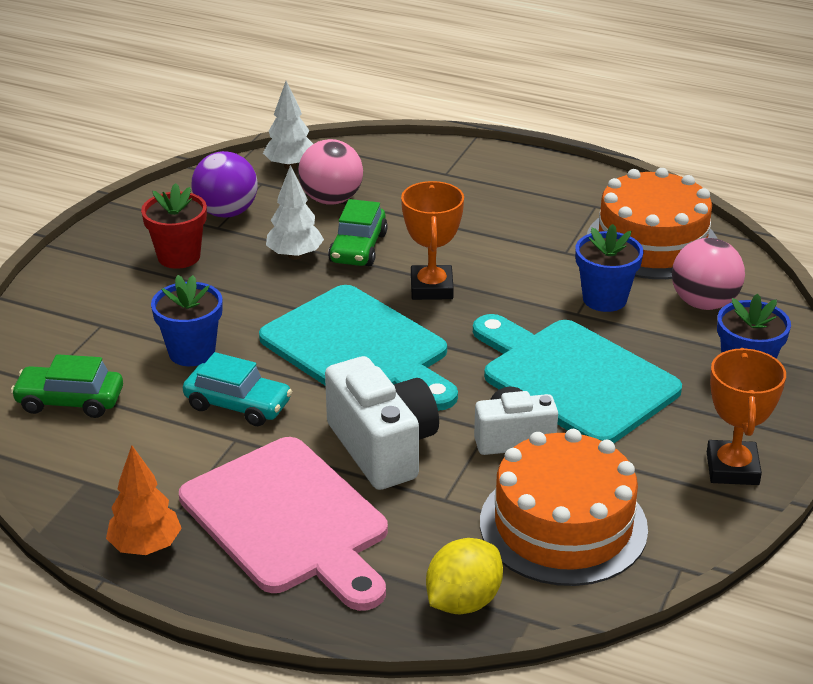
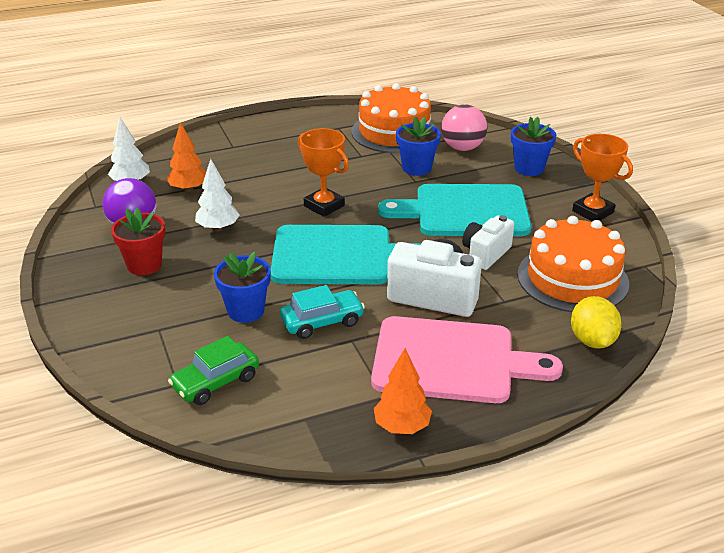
camera: 45 degrees left, 0 degrees up
pink ball [298,139,363,205] -> orange tree [166,122,206,192]
green car [328,199,388,266] -> none

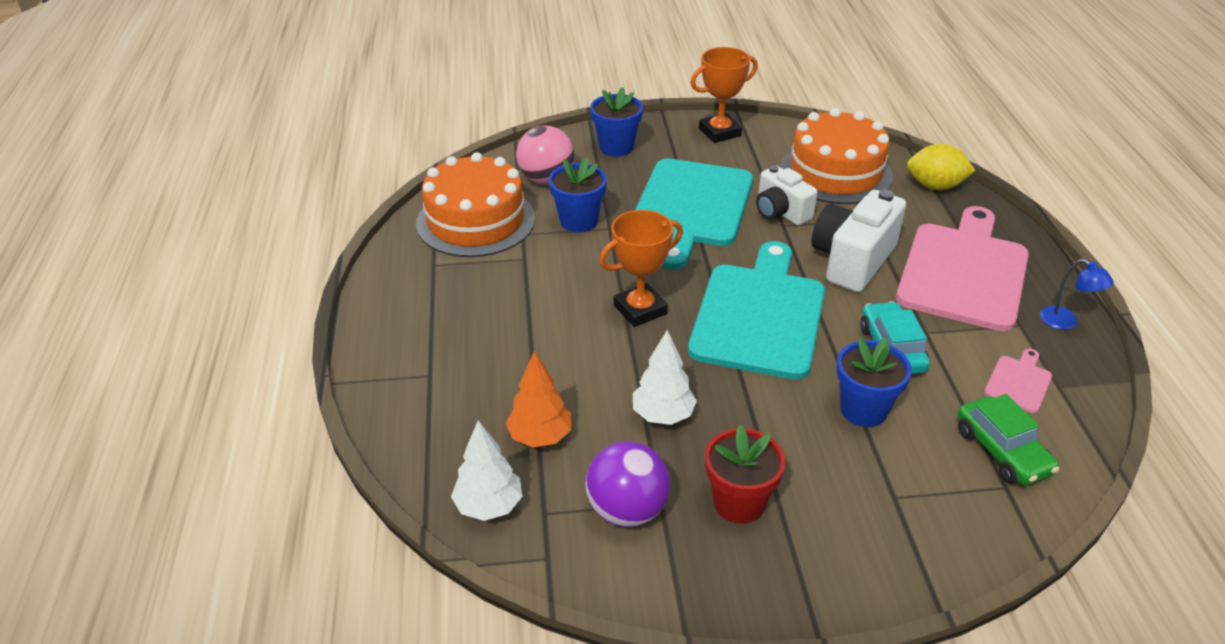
camera: 75 degrees left, 5 degrees up
orange tree [374,348,432,434] -> blue lamp [1040,259,1114,330]
none -> pink cutting board [984,349,1052,413]

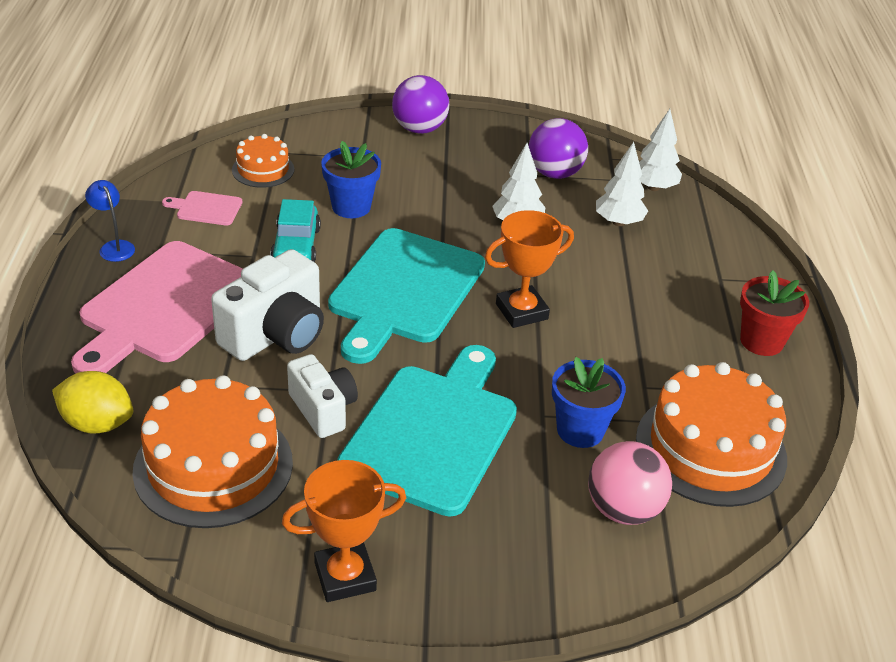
camera: 175 degrees left, 0 degrees up
orange tree [506,351,571,447] -> white tree [596,142,648,226]
blue flower pot [590,87,643,157] -> none
red flower pot [705,425,785,524] -> red flower pot moved to [740,270,809,356]
green car [958,394,1060,485] -> orange cake [232,134,294,188]
pink cutting board [984,349,1052,413] -> pink cutting board turned 60 degrees clockwise [162,191,242,226]
none -> purple ball [392,75,449,134]

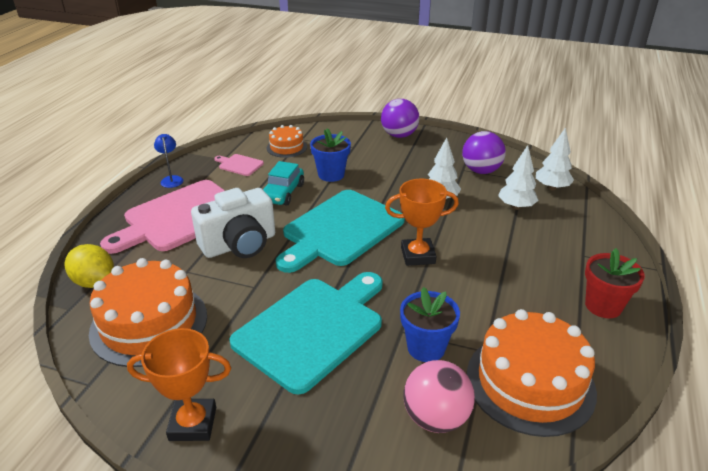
camera: 20 degrees right, 5 degrees down
white camera [287,354,358,438] -> none

